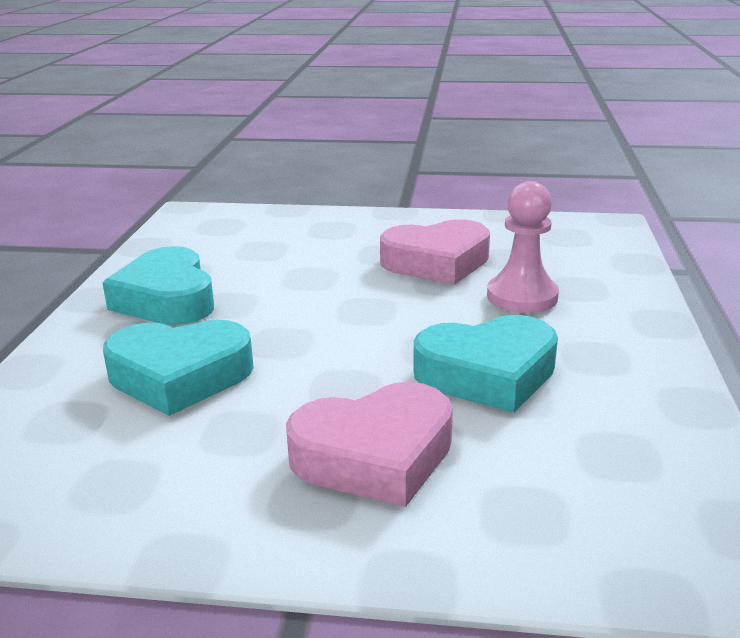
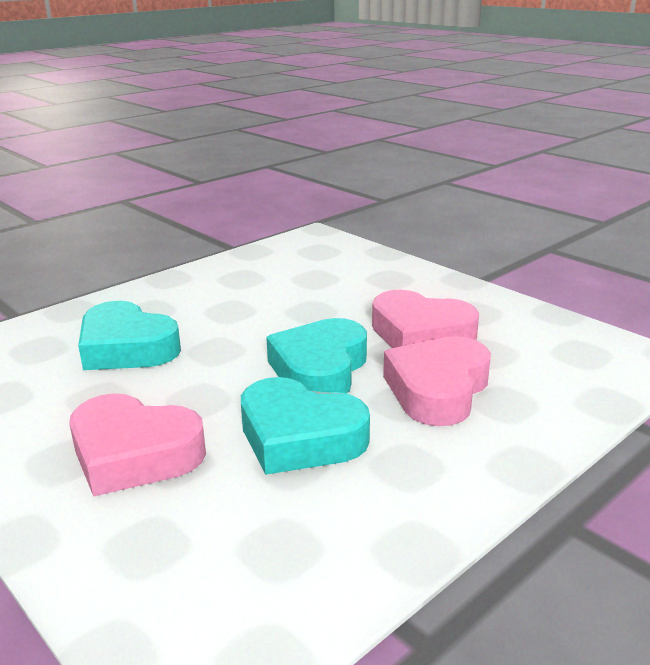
camera: 40 degrees right, 0 degrees up
turquoise heart [102,246,214,325] -> turquoise heart moved to [266,318,367,394]
pink pawn [487,181,559,313] -> pink heart [383,336,491,426]

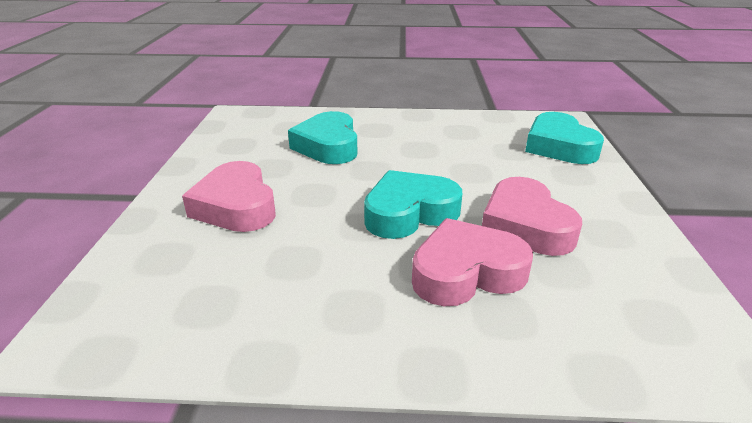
camera: 45 degrees right, 5 degrees up
turquoise heart [241,377,370,475] -> turquoise heart moved to [525,112,604,164]

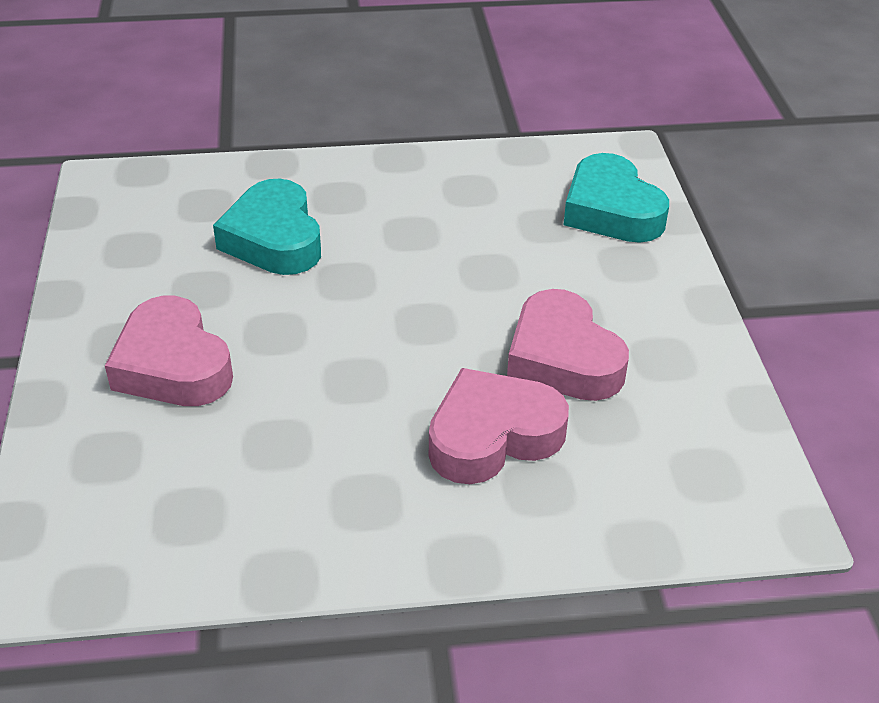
camera: 10 degrees left, 10 degrees up
turquoise heart [364,170,462,239] -> none

